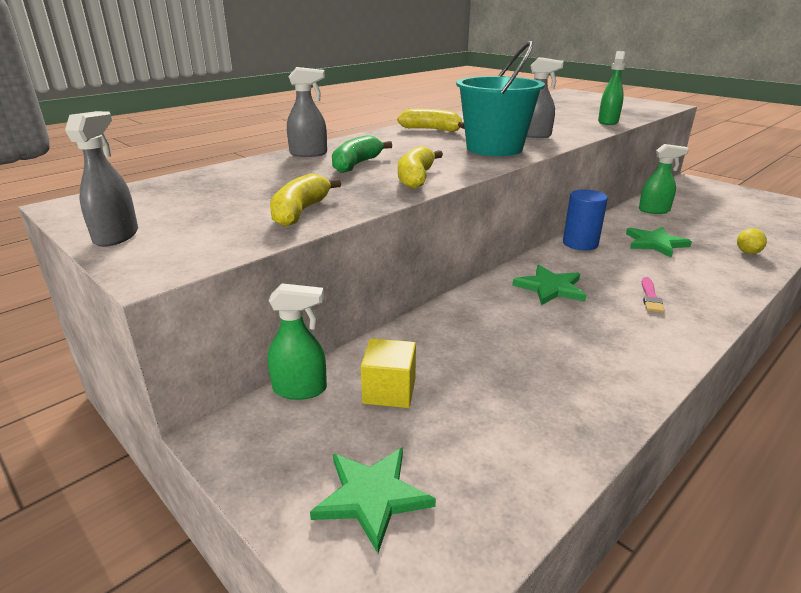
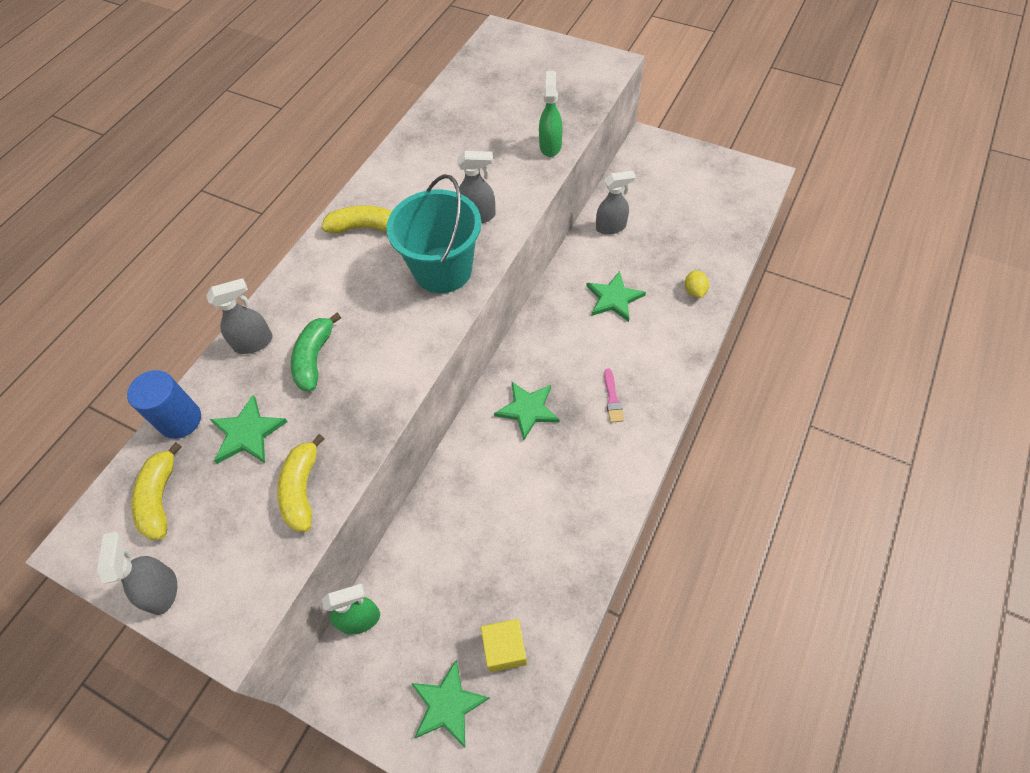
camera: 15 degrees left, 30 degrees up
yellow cube [361,338,416,408] -> yellow cube moved to [481,619,527,672]
yellow banana [398,146,443,189] -> yellow banana moved to [131,442,182,540]
blue cylinder [563,189,608,251] -> blue cylinder moved to [127,370,201,439]
green spray bottle [639,144,689,214] -> grey spray bottle [596,171,636,235]
none -> green star [210,395,288,464]

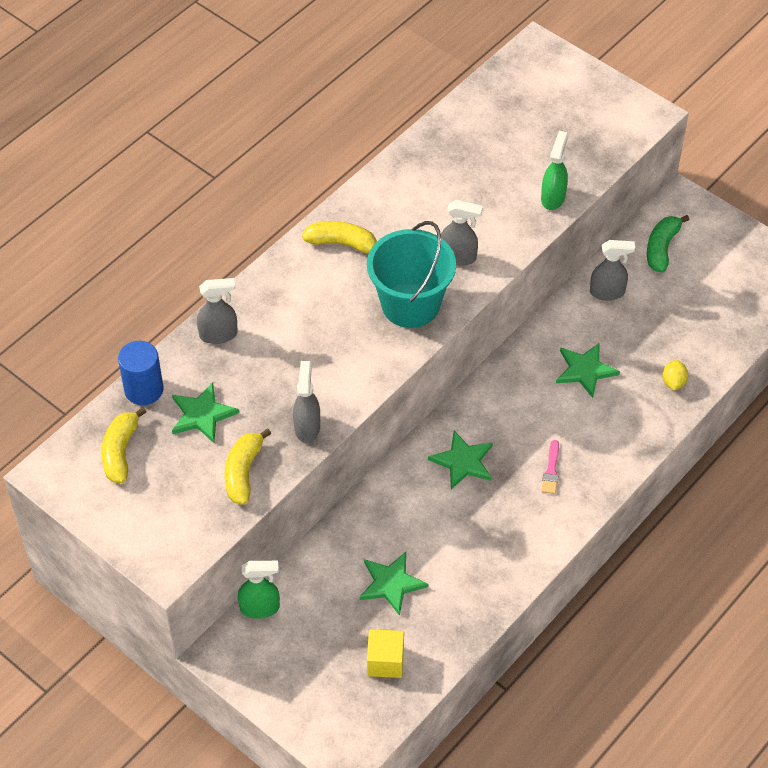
camera: 10 degrees right, 5 degrees down
grey spray bottle [97,532,177,615] -> grey spray bottle moved to [293,361,320,443]
green banana [291,313,341,392] -> green banana moved to [647,215,689,273]
green star [411,660,490,747] -> green star moved to [360,552,428,616]

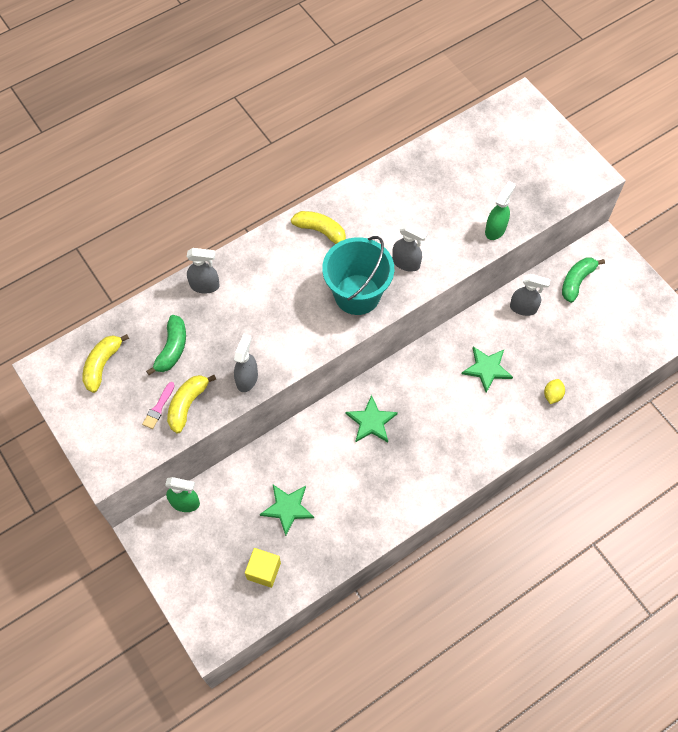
camera: 15 degrees right, 10 degrees up
blue cylinder [118,341,163,405] -> none
green star [172,382,239,443] -> green banana [146,315,186,375]
pink brush [541,440,559,494] -> pink brush moved to [142,382,175,429]

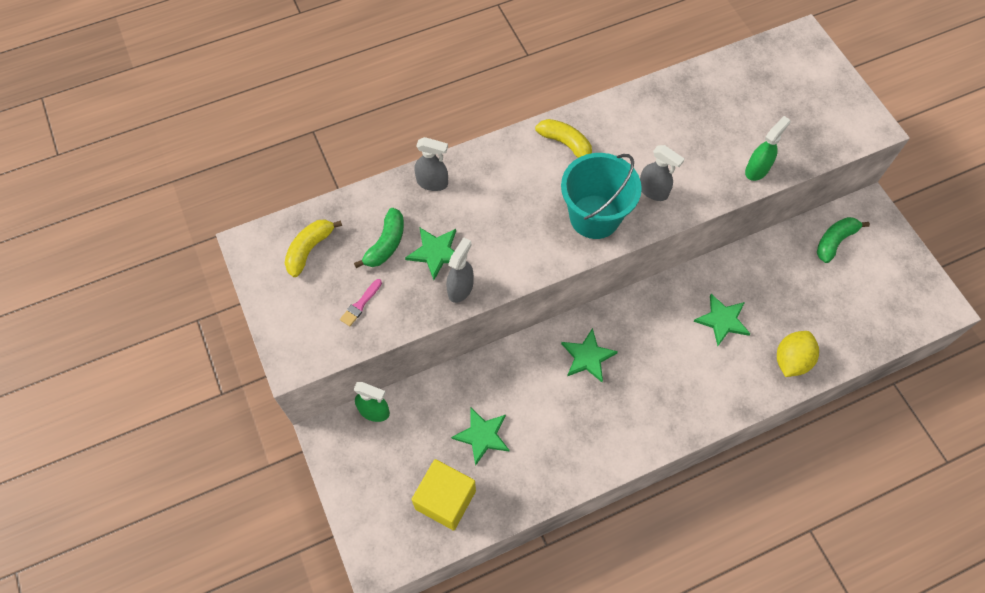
camera: 10 degrees right, 0 degrees up
yellow banana [167,375,216,433] -> none
yellow cube [245,548,281,588] -> yellow cube [411,459,476,531], size x1.53
grey spray bottle [510,274,551,316] -> none
yellow lemon [544,379,565,404] -> yellow lemon [777,331,819,377], size x1.74
none -> green star [405,227,456,280]

